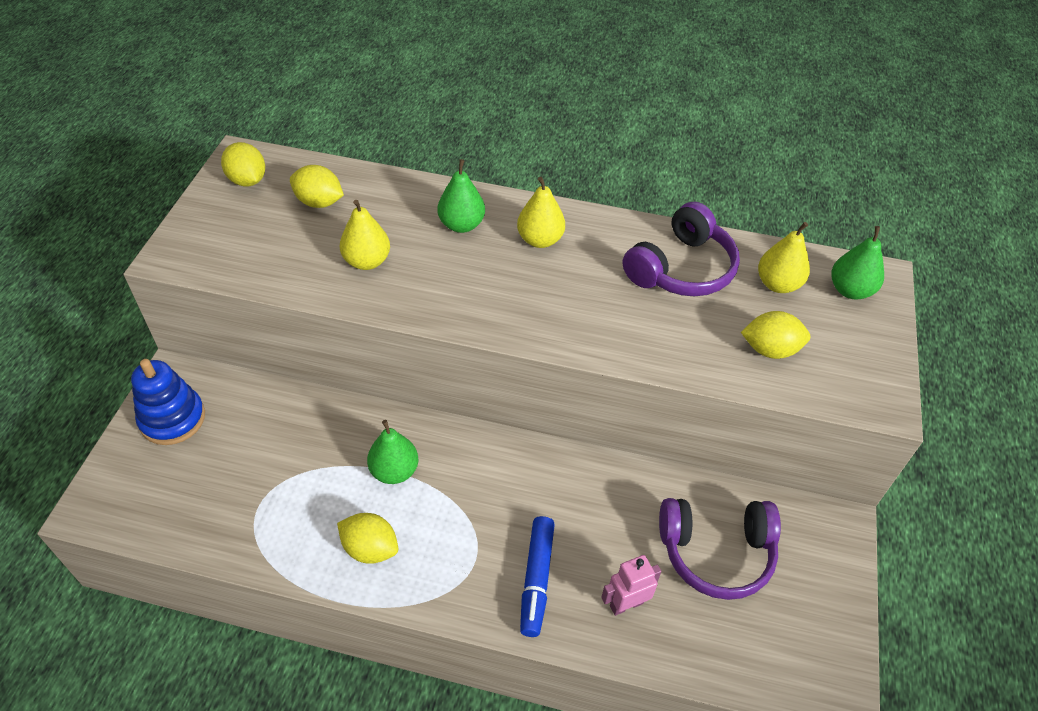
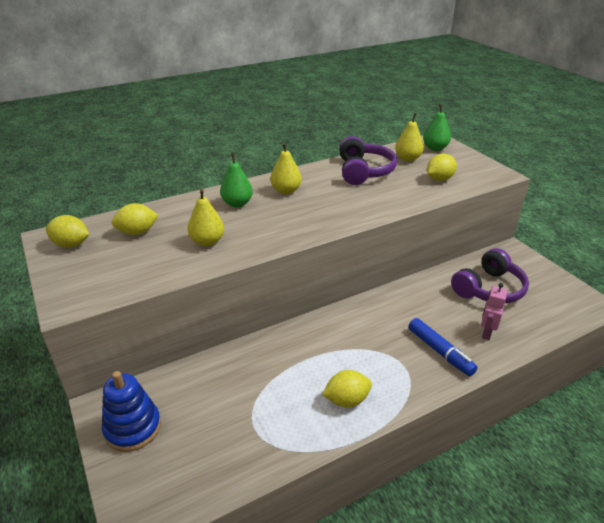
camera: 40 degrees left, 15 degrees down
green pear [367,420,418,484] -> none

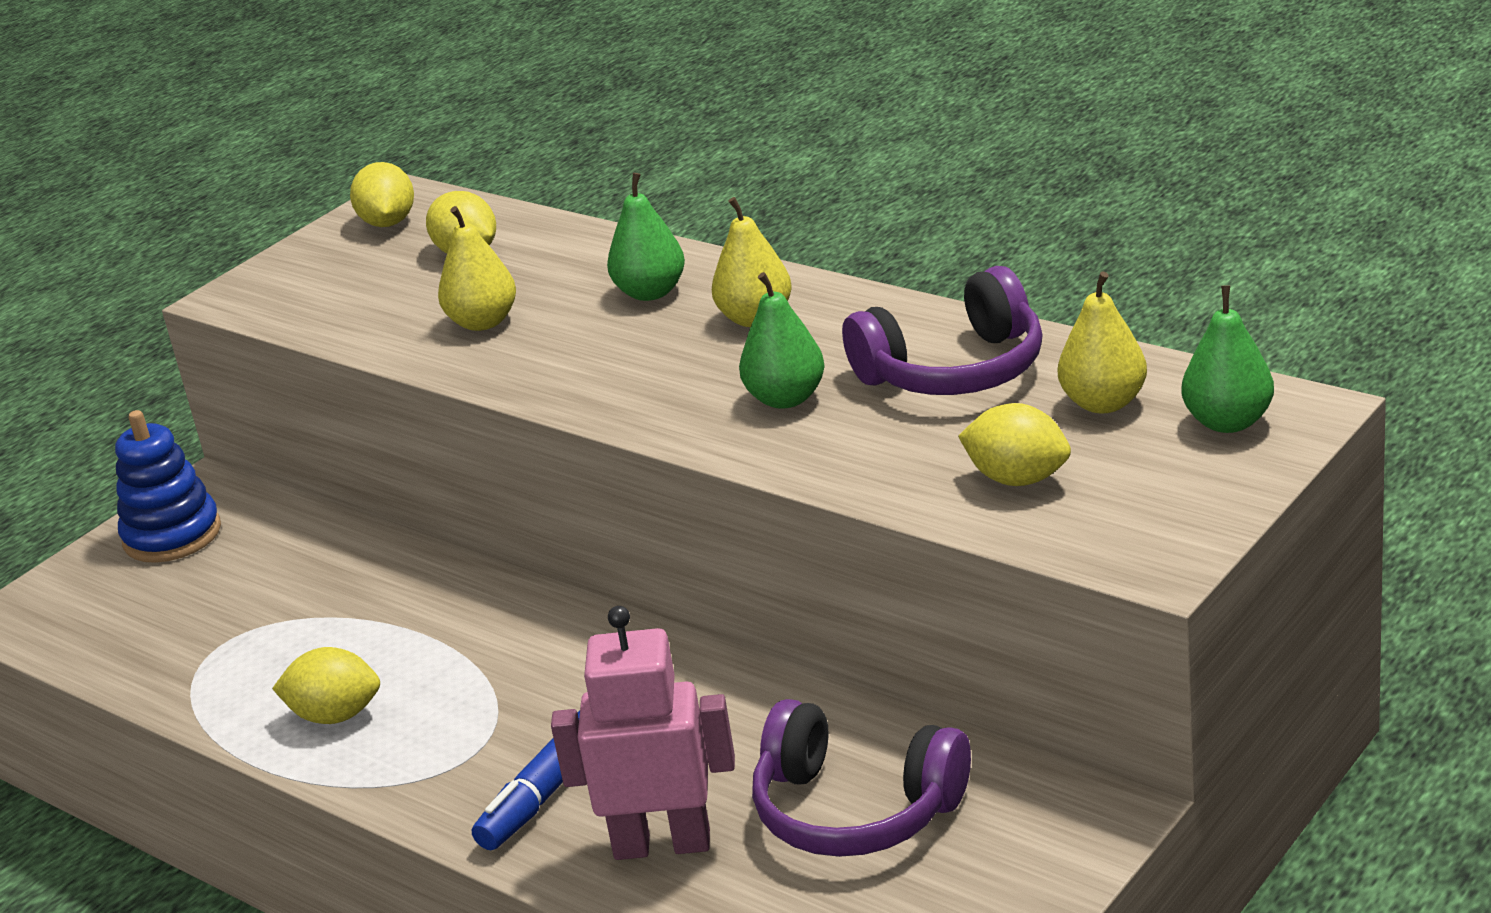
camera: 70 degrees right, 5 degrees down
yellow lemon [322,370,372,407] -> yellow lemon turned 45 degrees counterclockwise [272,647,380,724]
pink robot [481,283,508,340] -> pink robot [551,606,735,860], size x1.69
none -> green pear [739,272,825,409]

